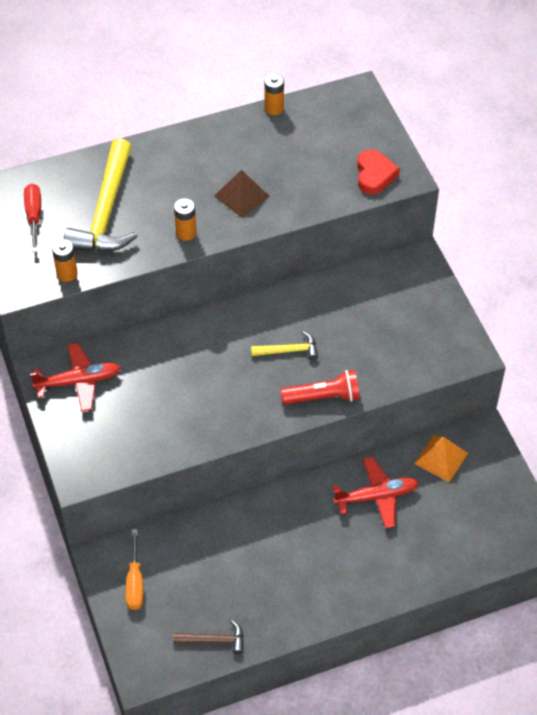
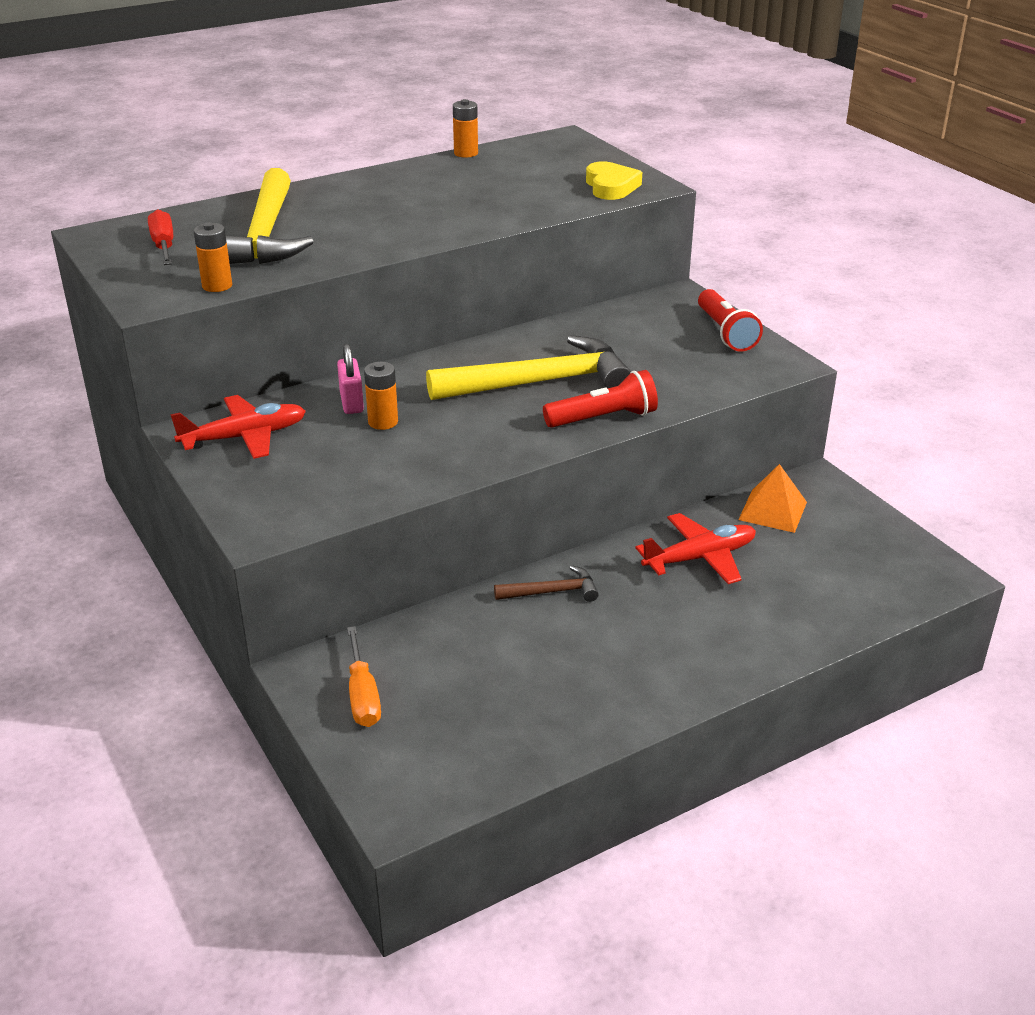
camera: 10 degrees left, 20 degrees down
brown hammer [173,620,244,655] -> brown hammer moved to [494,565,599,602]
orange battery [174,198,196,241] -> orange battery moved to [364,362,398,430]
brown pyramid [214,170,270,218] -> none
yellow hammer [251,331,318,360] -> yellow hammer [426,335,631,400], size x2.12
red heart [357,149,400,195] -> yellow heart [586,161,642,200]
none -> pink padlock [337,343,364,414]
none -> red flashlight [698,289,763,352]

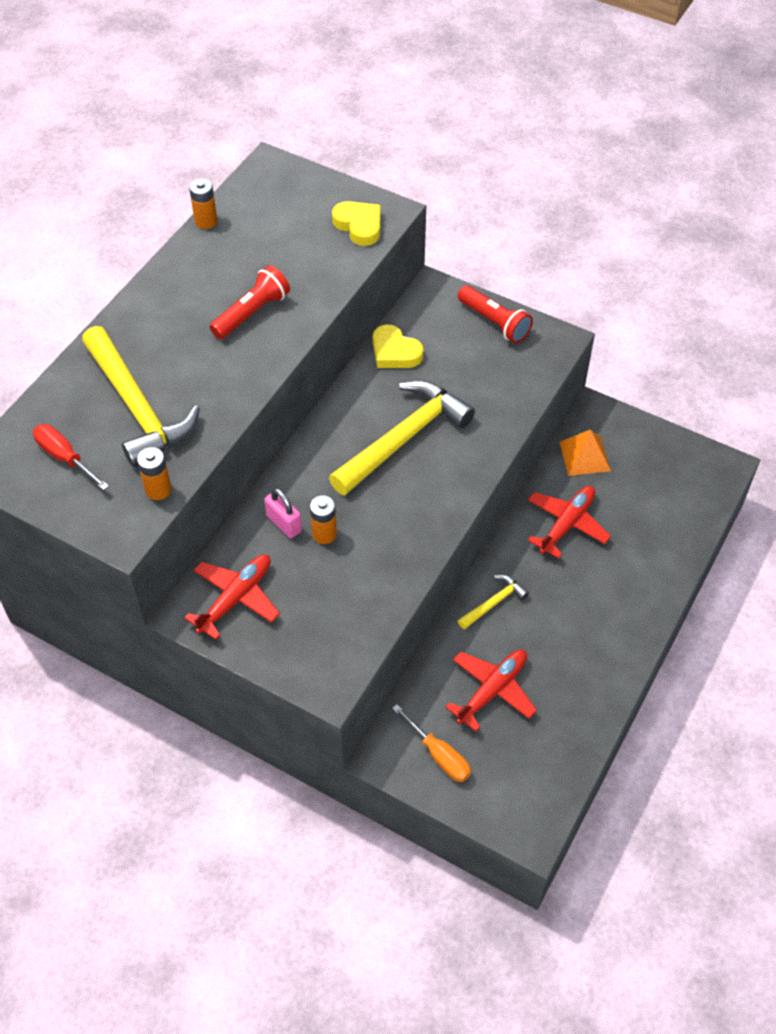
camera: 30 degrees left, 20 degrees up
brown hammer [494,565,599,602] -> yellow hammer [458,575,529,630]
red flashlight [543,370,658,428] -> red flashlight moved to [210,265,290,339]
none -> yellow heart [373,324,424,368]
none -> red plane [445,650,537,732]

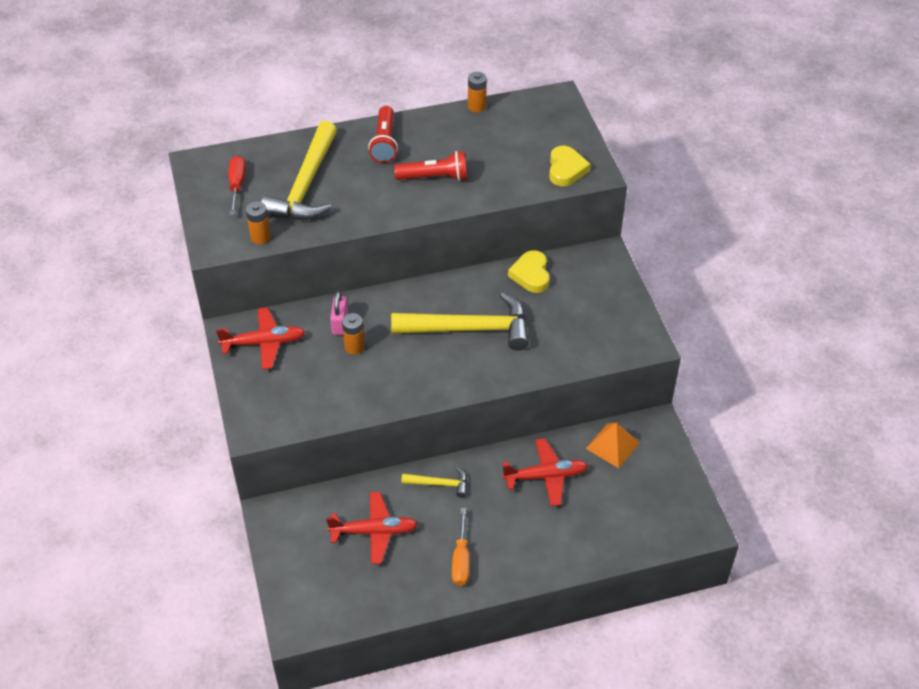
camera: 45 degrees right, 5 degrees down
orange screwdriver [392,704,471,782] -> orange screwdriver moved to [452,508,470,586]
red flashlight [458,285,533,343] -> red flashlight moved to [368,106,398,163]

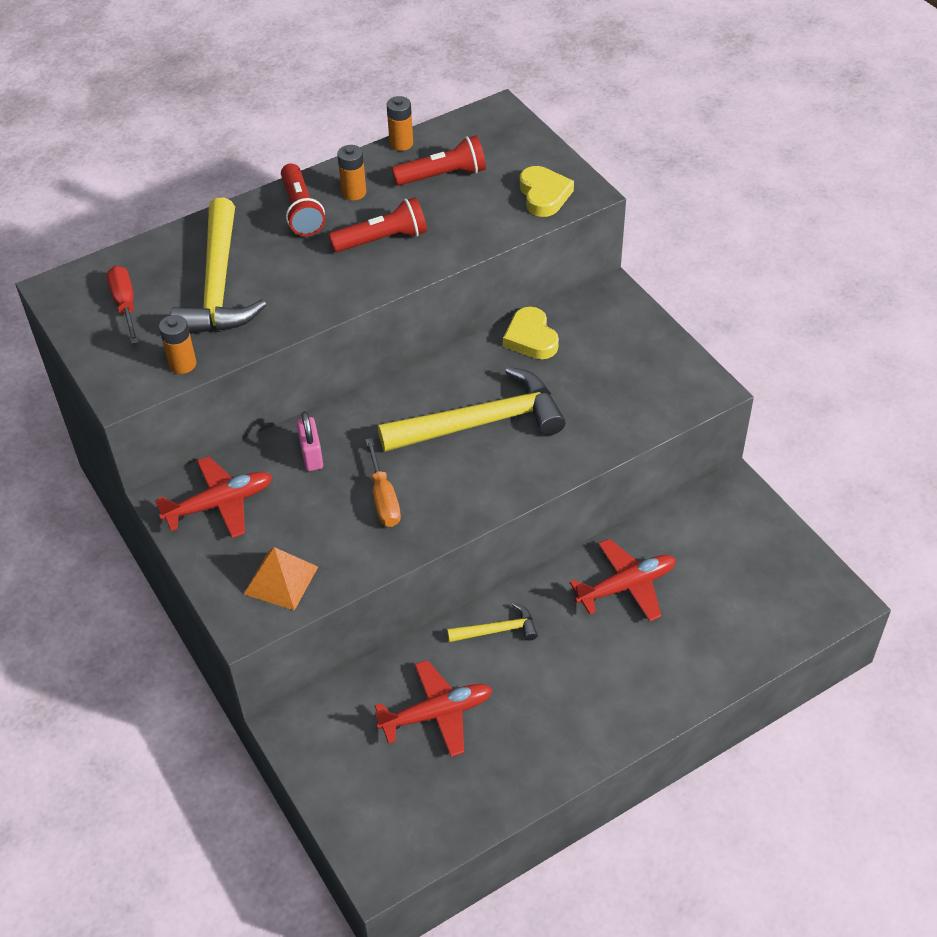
camera: 15 degrees left, 0 degrees up
orange battery [342,313,365,355] -> orange battery moved to [337,145,366,200]
orange screwdriver [452,508,470,586] -> orange screwdriver moved to [365,438,401,527]
orange pyramid [586,423,640,468] -> orange pyramid moved to [244,547,318,610]
none -> red flashlight [392,135,486,186]

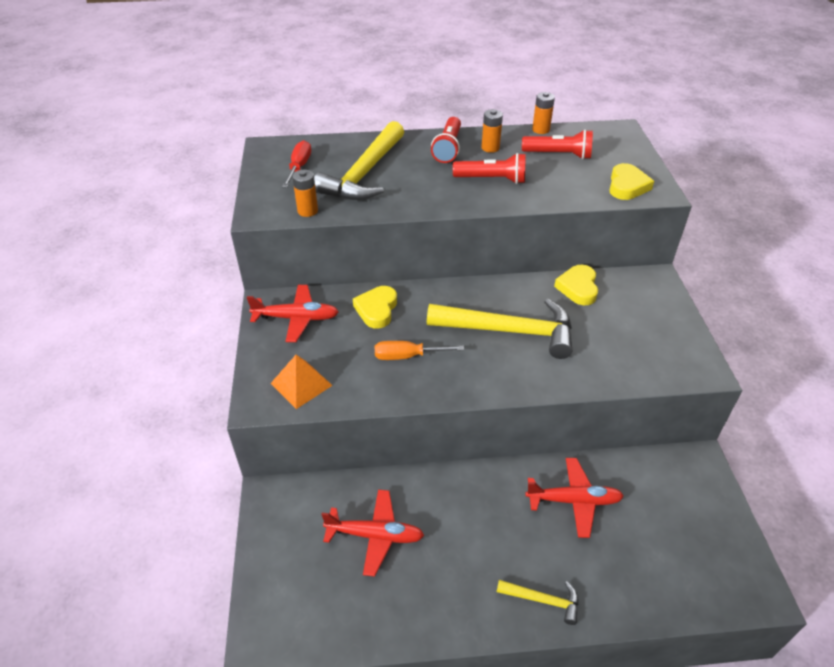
camera: 25 degrees right, 5 degrees down
pink padlock [297,411,323,471] -> yellow heart [353,286,397,329]
orange screwdriver [365,438,401,527] -> orange screwdriver turned 75 degrees clockwise [375,341,464,360]
yellow hammer [447,603,538,642] -> yellow hammer moved to [497,580,578,625]

